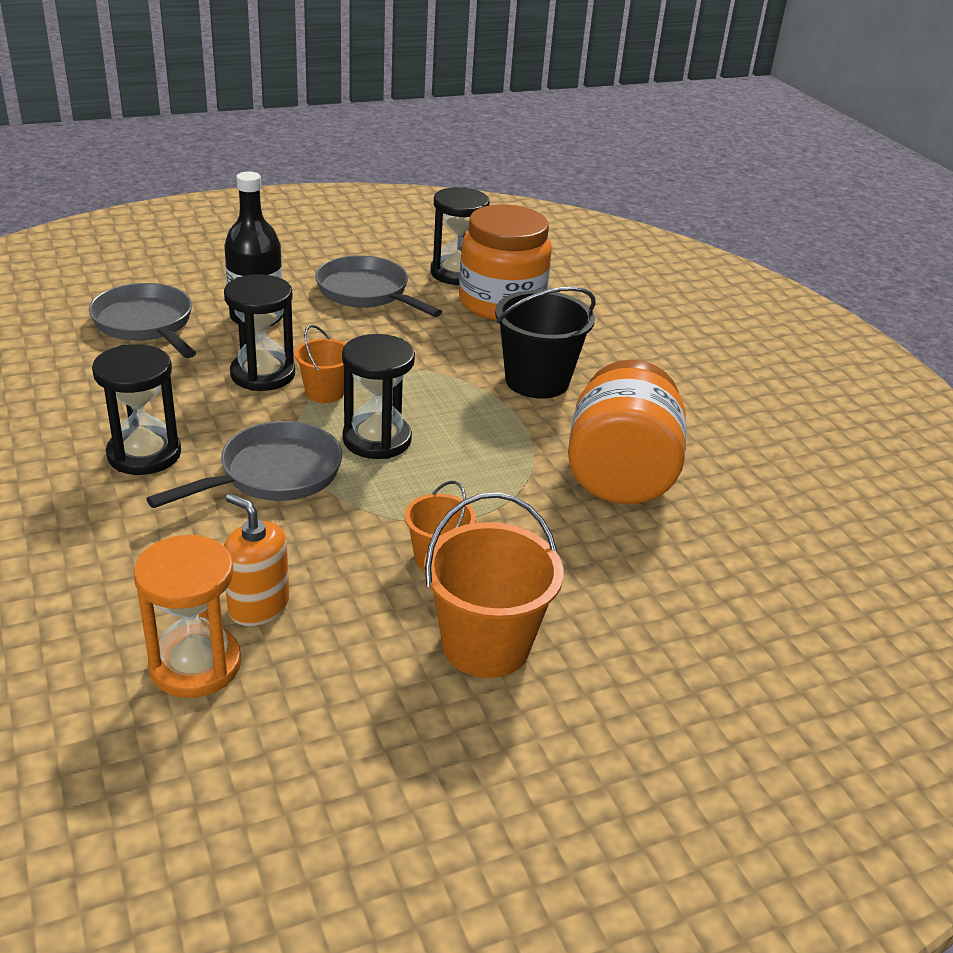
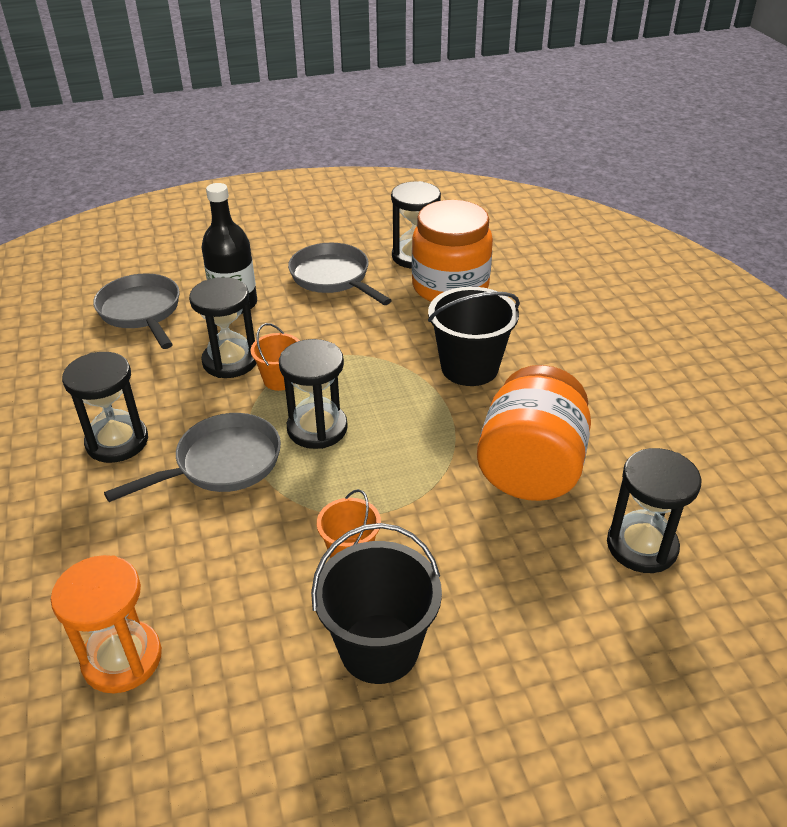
camera: 10 degrees right, 5 degrees up
orange soap dispenser [224,494,289,626] -> none
orange bucket [424,492,564,678] -> black bucket [311,523,442,684]
none -> black hourglass [607,448,702,573]

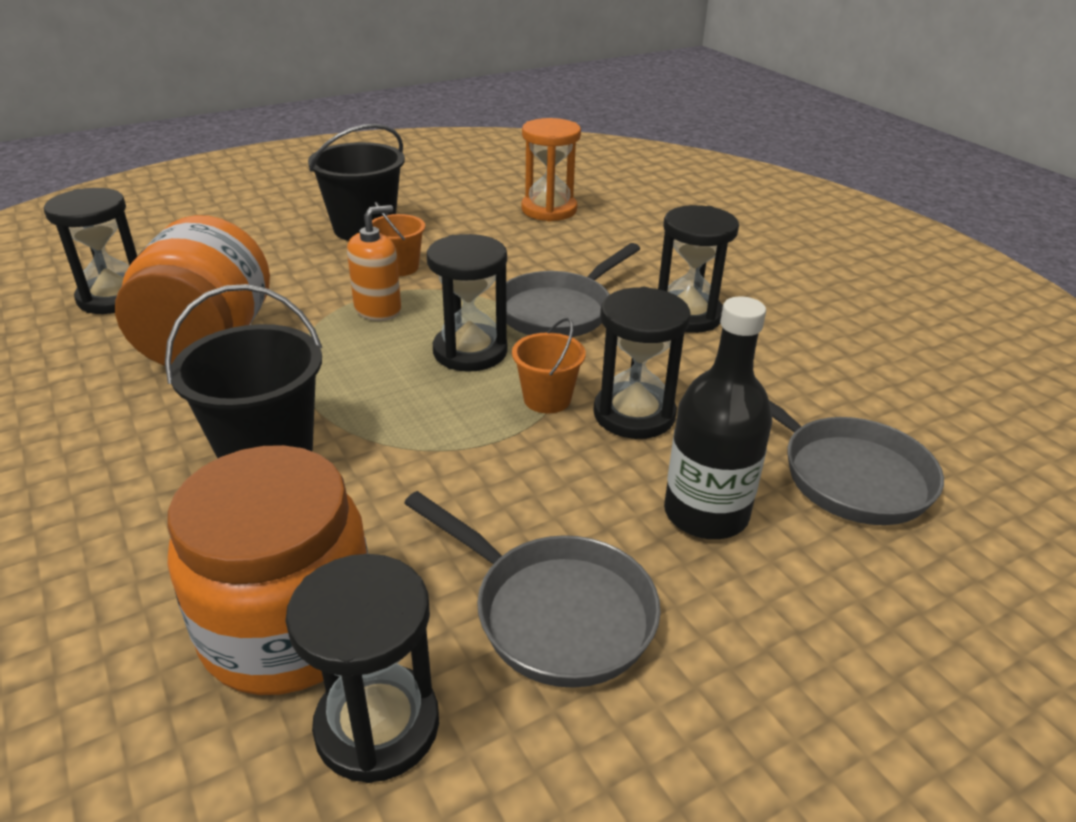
camera: 165 degrees right, 5 degrees down
none -> orange soap dispenser [347,205,401,321]

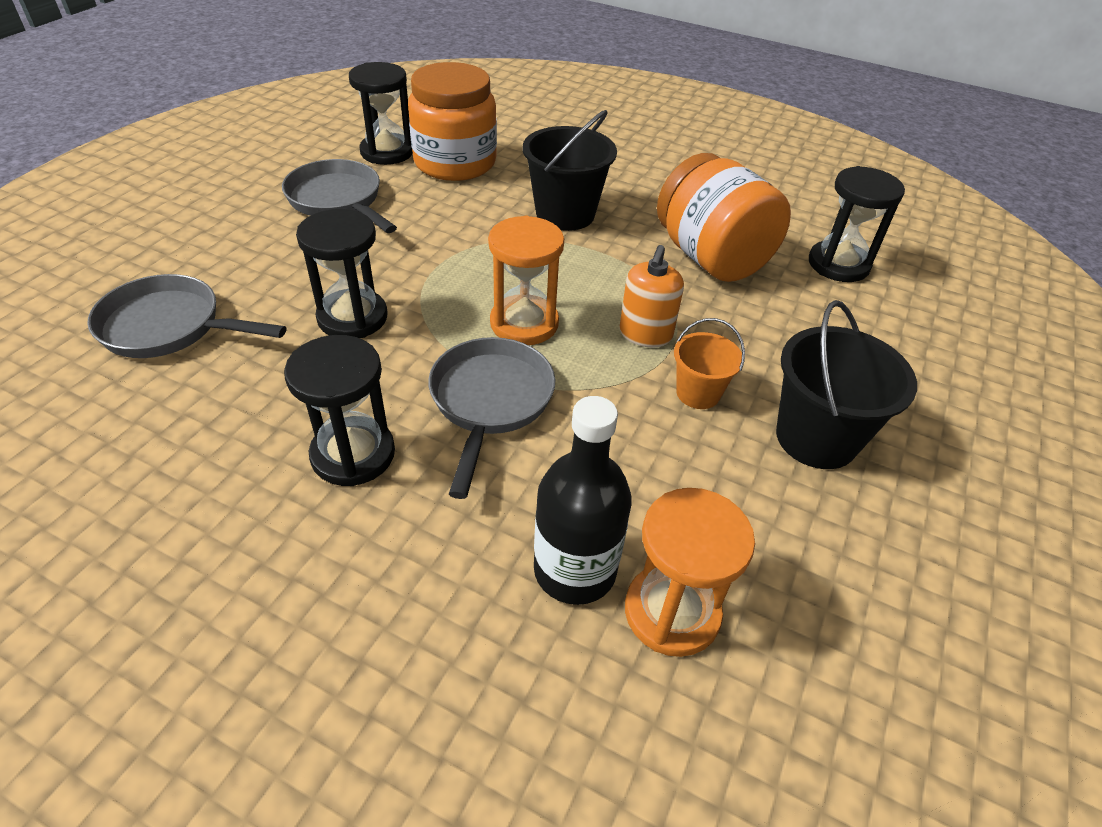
camera: 145 degrees right, 10 degrees up
grey pan [404,491,661,688] -> grey pan turned 45 degrees clockwise [282,159,397,233]
black hourglass [427,234,508,372] -> orange hourglass [488,216,564,345]
orange bucket [512,318,586,414] -> none
black bottle [664,296,772,539] -> black bottle moved to [534,396,632,605]

